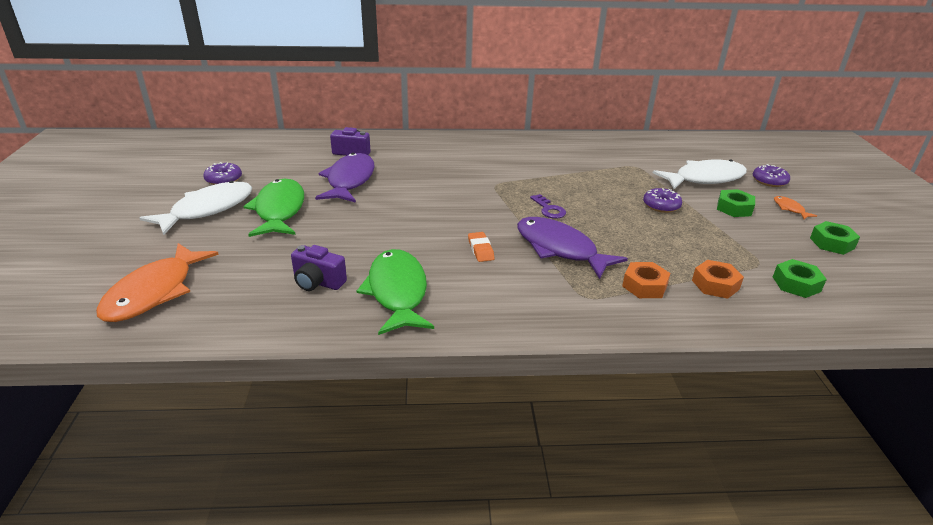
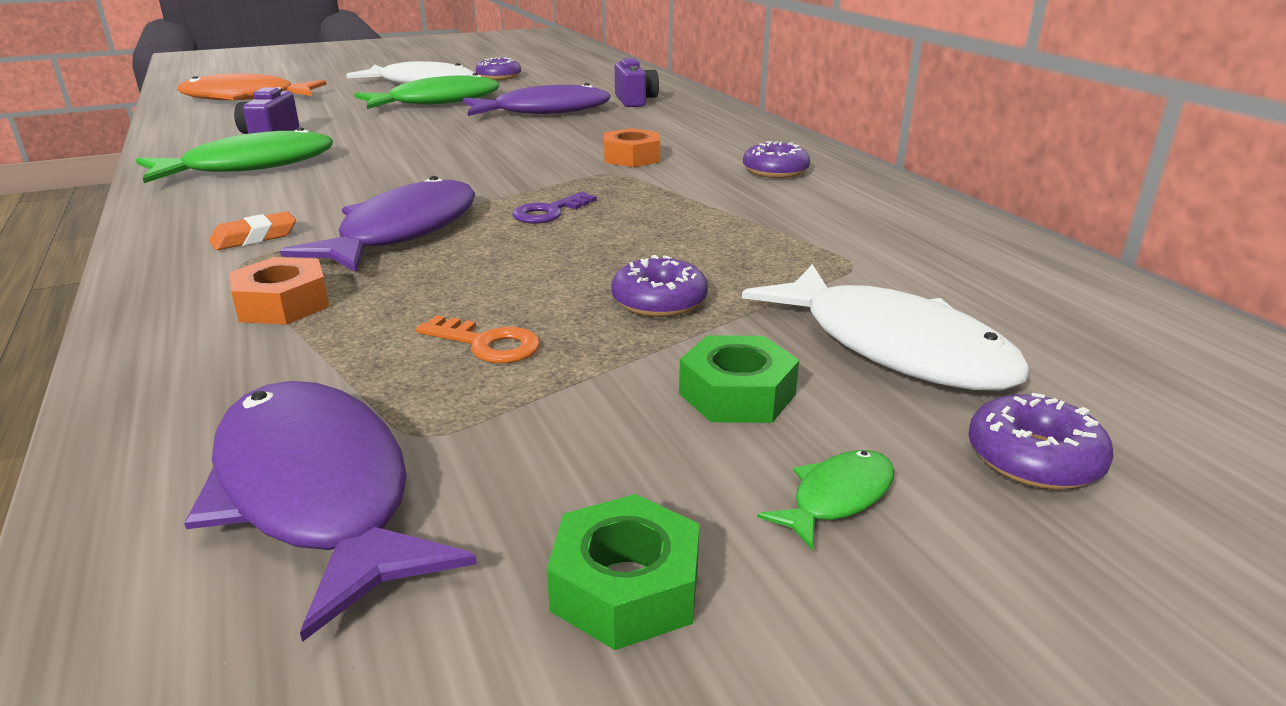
camera: 70 degrees right, 5 degrees down
orange eraser [468,232,494,262] -> orange eraser moved to [209,211,296,250]
orange nut [692,260,744,299] -> orange nut moved to [604,128,660,167]
green nut [773,259,827,298] -> purple fish [184,381,477,642]
orange fish [774,196,817,219] -> green fish [757,450,894,551]
none -> orange key [416,315,540,363]
none -> purple donut [743,141,810,178]

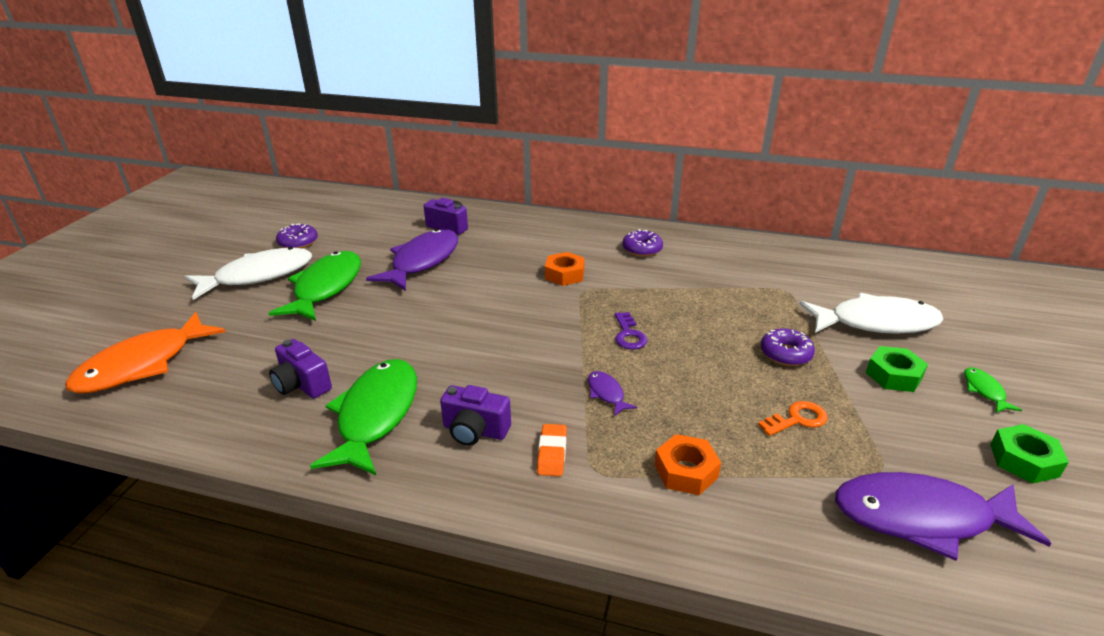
camera: 50 degrees left, 5 degrees up
purple fish [280,176,475,272] -> purple fish [588,371,637,416], size x0.43
purple donut [968,393,1114,490] -> none
none -> purple camera [440,385,511,446]

